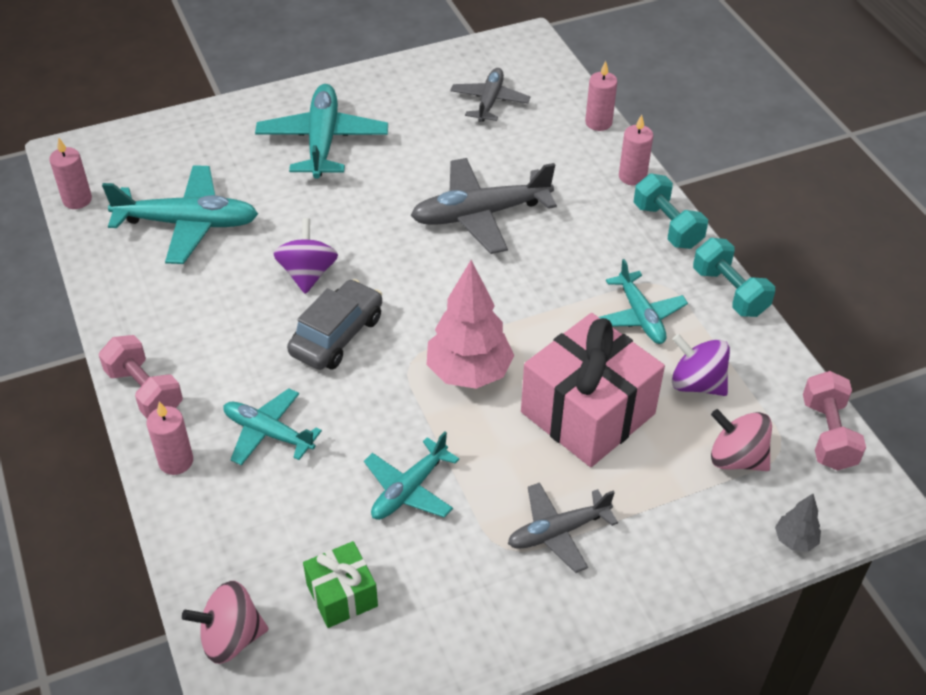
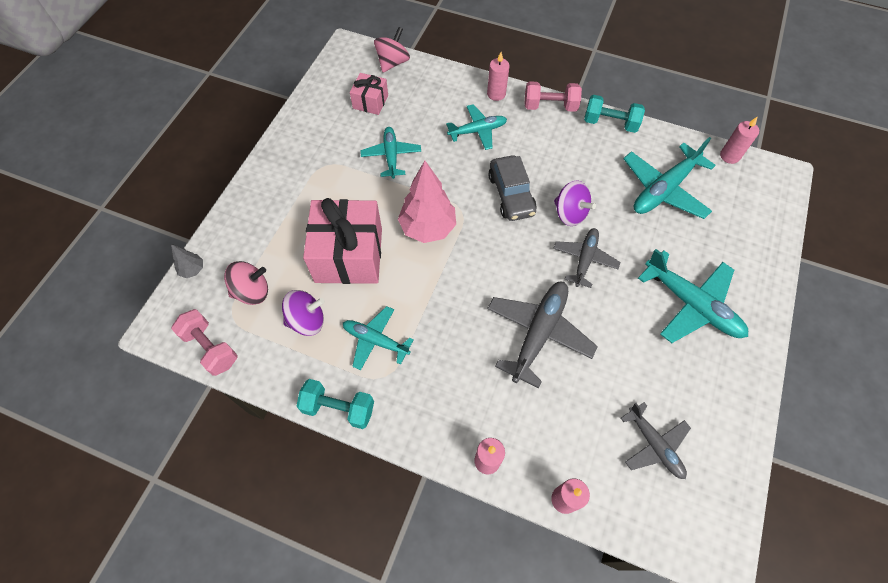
camera: 135 degrees right, 15 degrees up
green gift [303,541,378,628] -> pink gift [350,73,388,115]
grey plane [508,482,618,573] -> grey plane moved to [553,228,620,288]
turquoise dumbbell [634,174,708,249] -> turquoise dumbbell moved to [584,95,645,133]

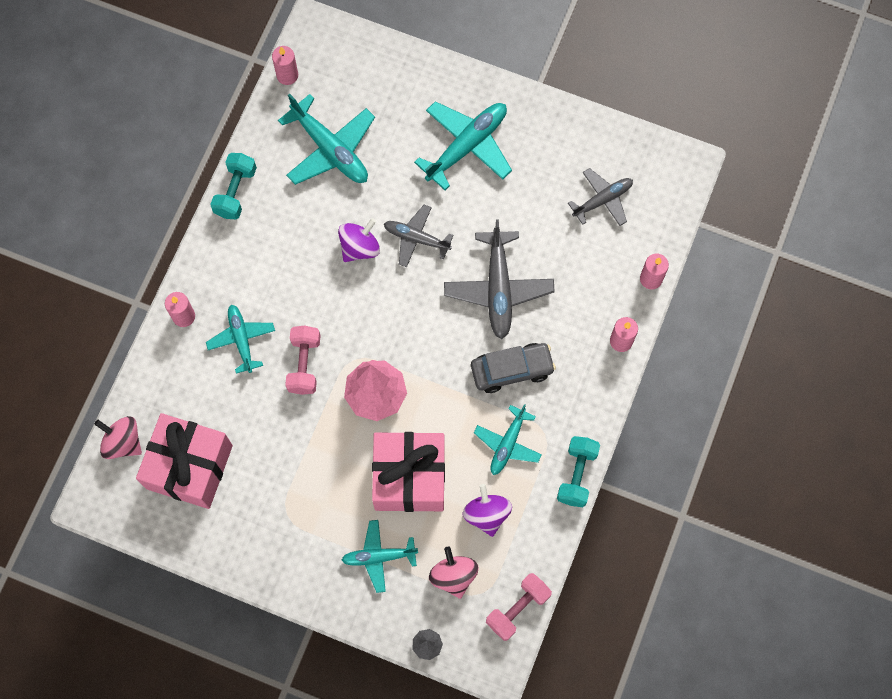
camera: 90 degrees left, 10 degrees up
pink gift [350,73,388,115] -> pink gift [136,413,233,509], size x1.97
turquoise plane [360,127,421,179] -> turquoise plane moved to [342,520,418,593]
grey plane [487,281,598,388] -> grey plane turned 120 degrees counterclockwise [444,220,555,339]
grey car [488,155,537,221] -> grey car moved to [471,343,556,393]
pink dumbbell [524,81,582,112] -> pink dumbbell moved to [285,325,320,395]

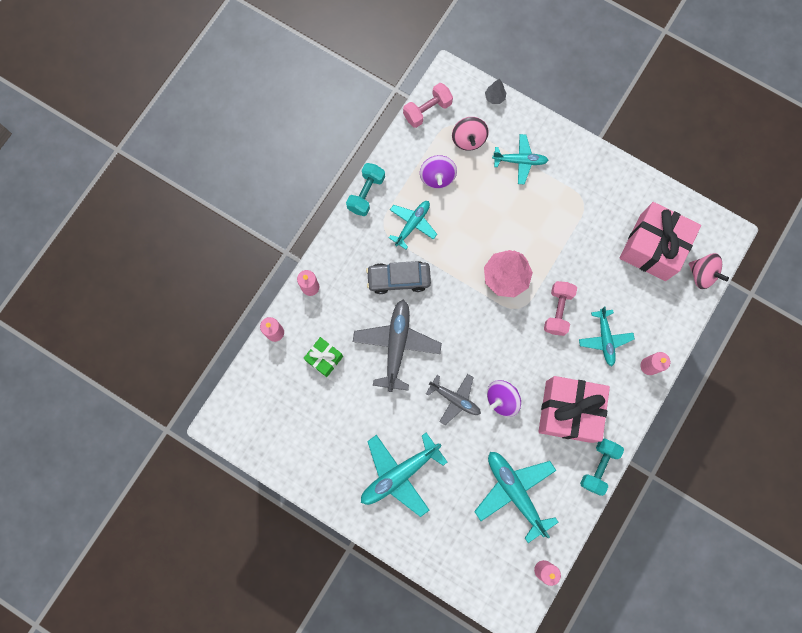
camera: 170 degrees left, 5 degrees up
pink gift [372,432,445,512] -> pink gift moved to [538,376,610,443]
grey plane [568,168,633,226] -> none
none -> green gift [304,337,343,377]

